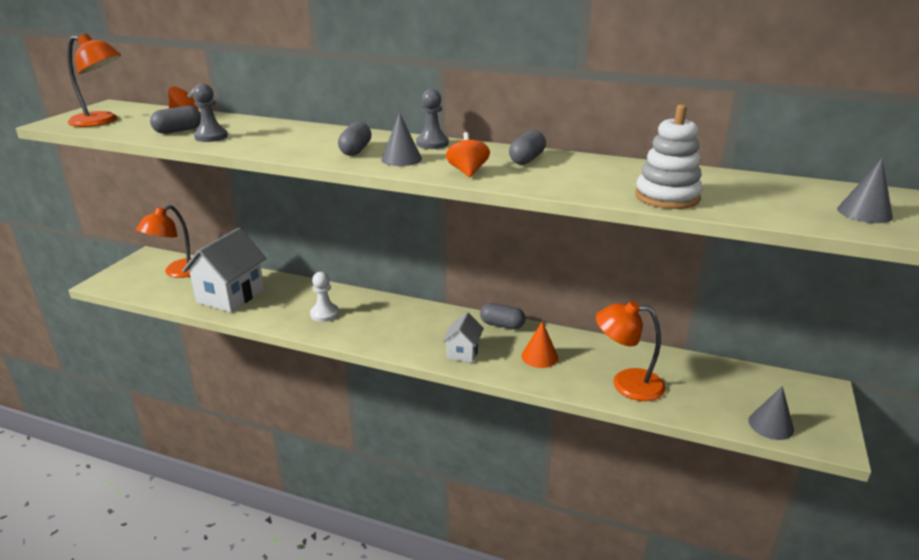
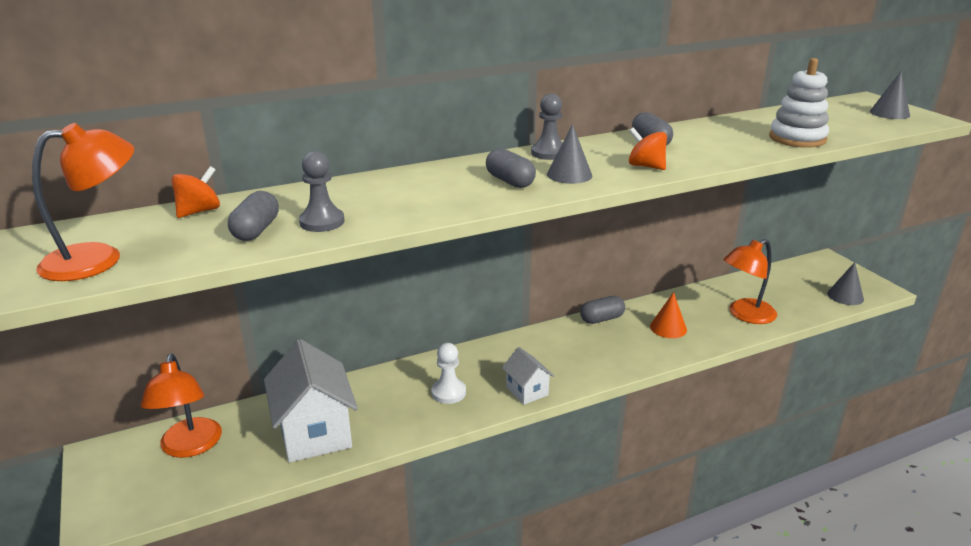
camera: 45 degrees left, 0 degrees up
white house [443,312,484,363] -> white house moved to [502,347,554,405]

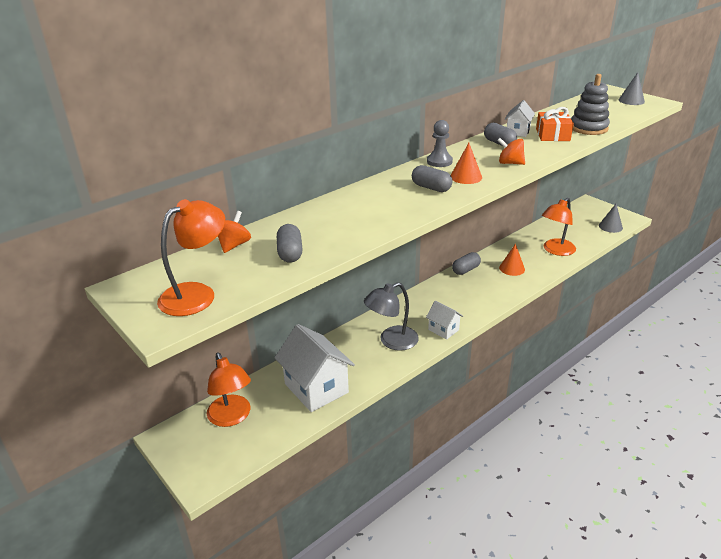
camera: 15 degrees left, 5 degrees up
grey pawn [299,151,344,232] -> none
white pawn [431,343,466,404] -> grey lamp [364,282,419,351]
grey cone [547,124,592,184] -> orange cone [451,143,482,184]
white stacking toy [769,58,829,148] -> grey stacking toy [571,74,610,135]
none -> white house [505,100,535,137]
none -> orange gift [536,107,574,141]

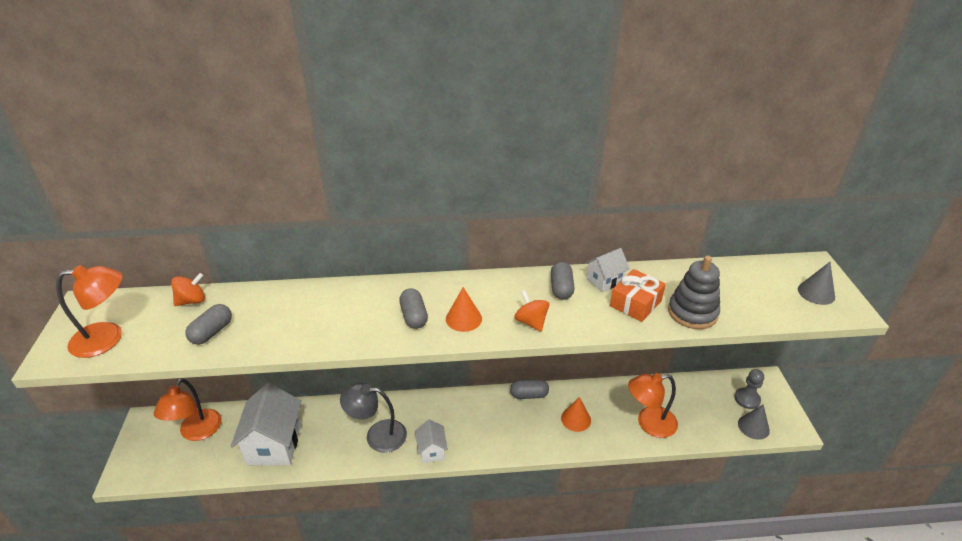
camera: 35 degrees right, 5 degrees up
grey pawn [427,120,453,167] -> grey pawn moved to [734,369,764,409]

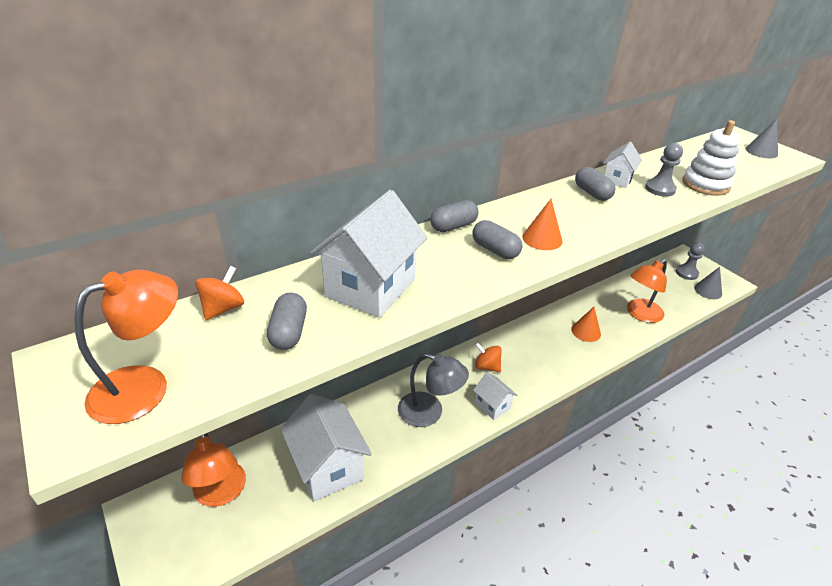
camera: 30 degrees left, 0 degrees up
grey lamp [340,383,407,453] -> grey lamp turned 135 degrees counterclockwise [398,353,469,427]
grey capsule [510,379,549,399] -> grey capsule moved to [430,200,479,232]
orange spinning top [514,290,549,332] -> orange spinning top moved to [475,343,502,372]
orange gift [610,269,666,322] -> grey pawn [645,143,683,197]
grey stacking toy [668,255,720,329] -> white stacking toy [683,120,740,196]
none -> white house [310,190,427,318]

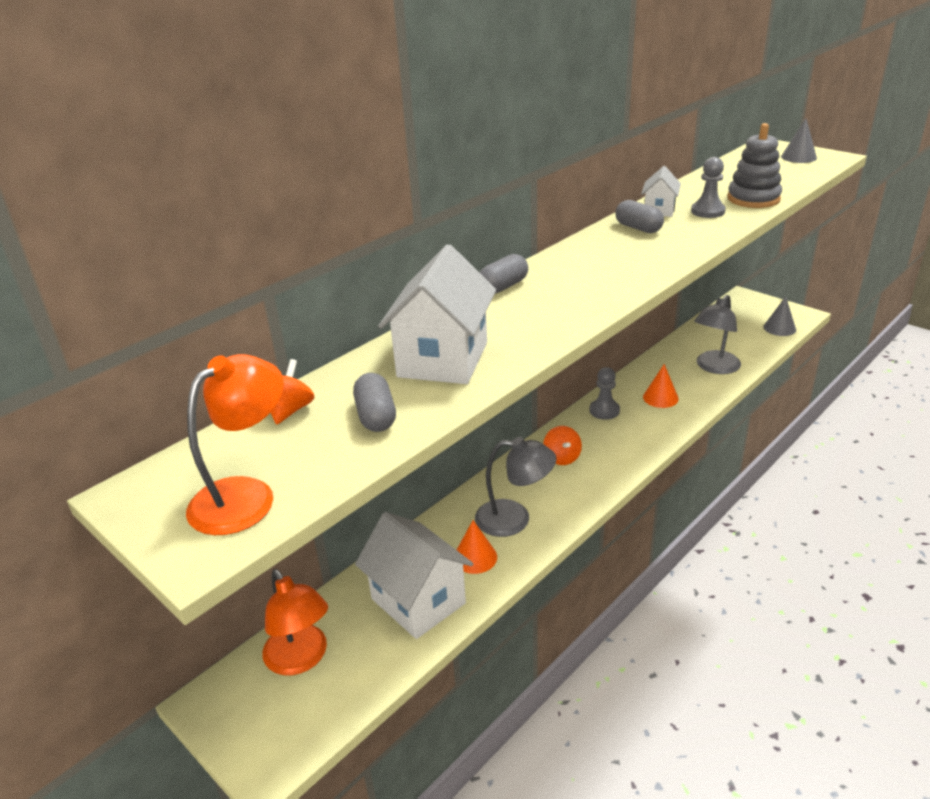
camera: 10 degrees left, 5 degrees down
grey capsule [472,220,522,259] -> none
white house [473,373,517,420] -> none
orange spinning top [475,343,502,372] -> orange spinning top turned 120 degrees counterclockwise [543,426,582,465]
orange cone [522,199,562,250] -> orange cone moved to [457,520,497,574]
orange lamp [627,259,667,323] -> grey lamp [694,295,741,374]
grey pawn [676,243,705,280] -> grey pawn moved to [589,367,620,420]
white stacking toy [683,120,740,196] -> grey stacking toy [727,123,782,208]

